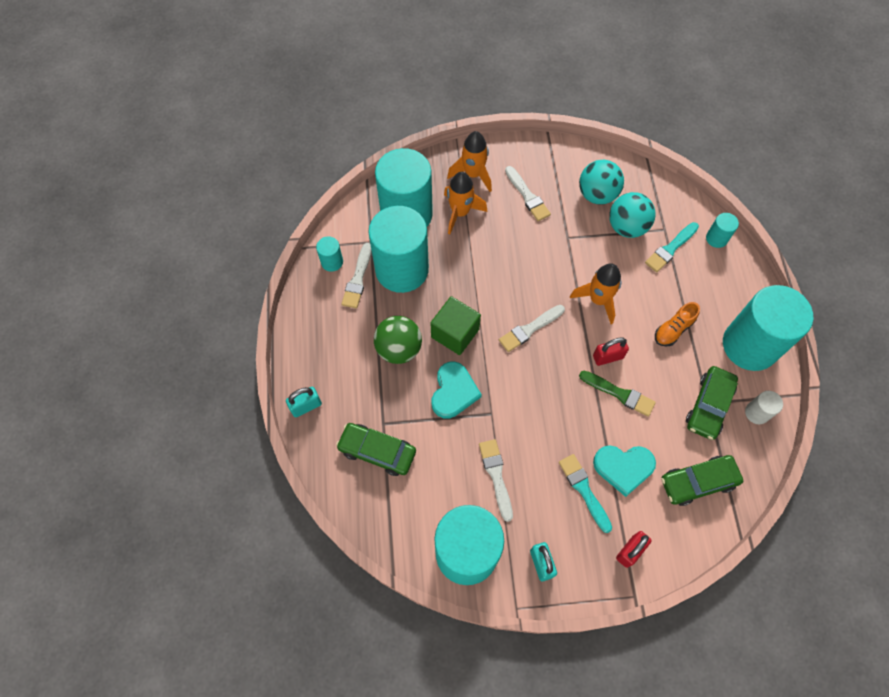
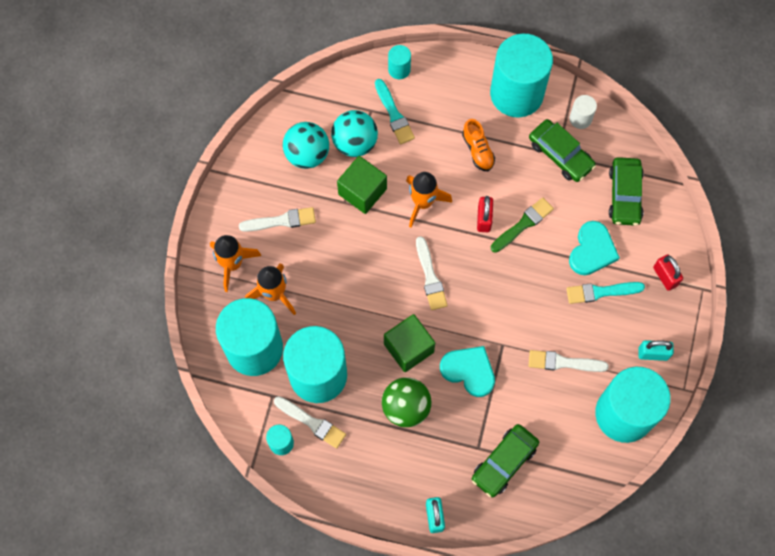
camera: 70 degrees left, 5 degrees up
none -> green cube [337,156,387,214]

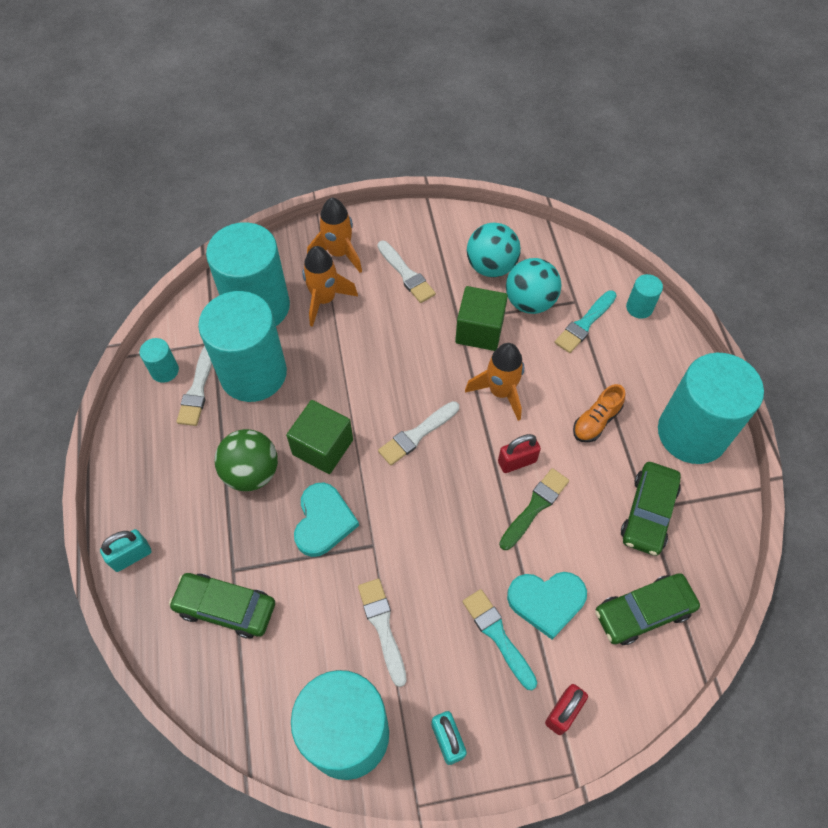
camera: 65 degrees right, 10 degrees down
green brush [491,197,554,253] -> green brush turned 75 degrees counterclockwise [499,468,569,550]
white cylinder [569,95,597,129] -> none

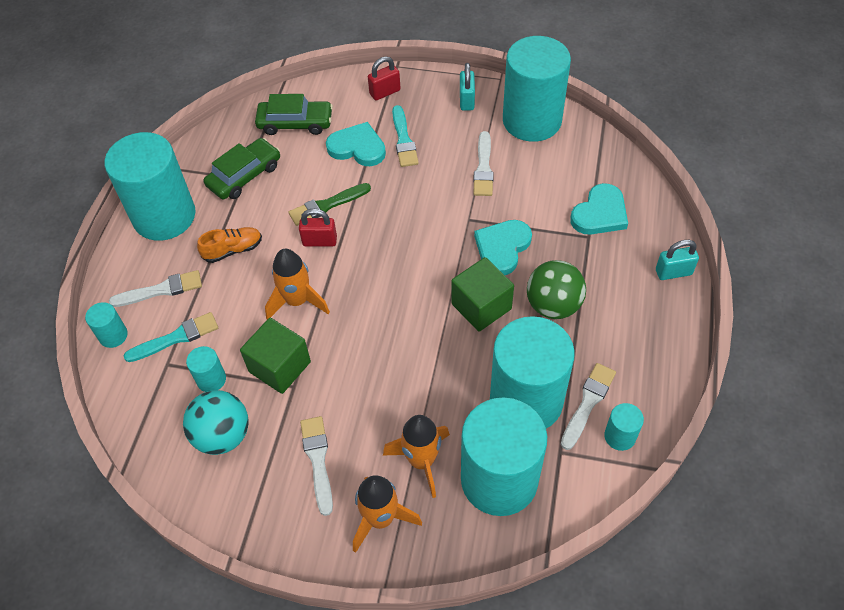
camera: 155 degrees left, 5 degrees down
green car [169,573,275,639] -> turquoise heart [570,183,628,235]
white brush [378,401,459,465] -> white brush moved to [109,270,202,307]
turquoise ball [506,258,562,314] -> turquoise cylinder [186,346,226,392]

